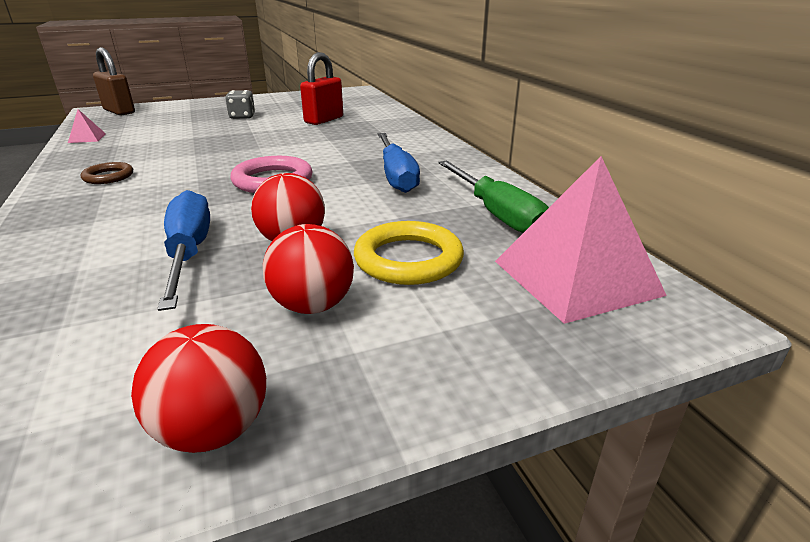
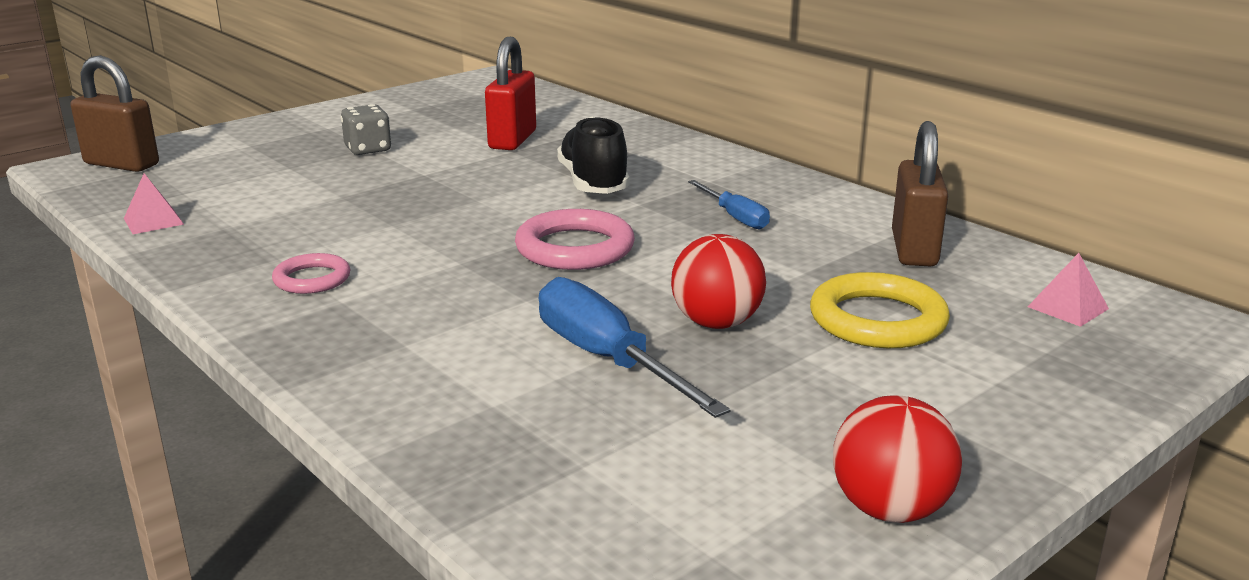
camera: 20 degrees left, 5 degrees down
brown ring [81,162,133,184] -> pink ring [272,253,350,294]
red ball [263,224,354,314] -> none
blue screwdriver [378,133,420,193] -> blue screwdriver [688,180,770,229], size x0.57
green screwdriver [438,161,549,233] -> brown padlock [892,121,948,266]
pink pyramid [495,156,667,324] -> pink pyramid [1028,253,1109,327], size x0.42
none -> black shoe [557,116,629,194]

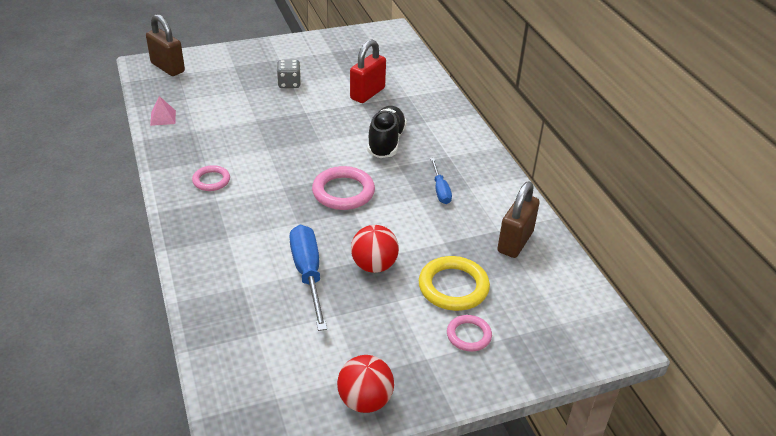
camera: 20 degrees right, 15 degrees up
pink pyramid [1028,253,1109,327] -> none
none -> pink ring [447,315,492,352]

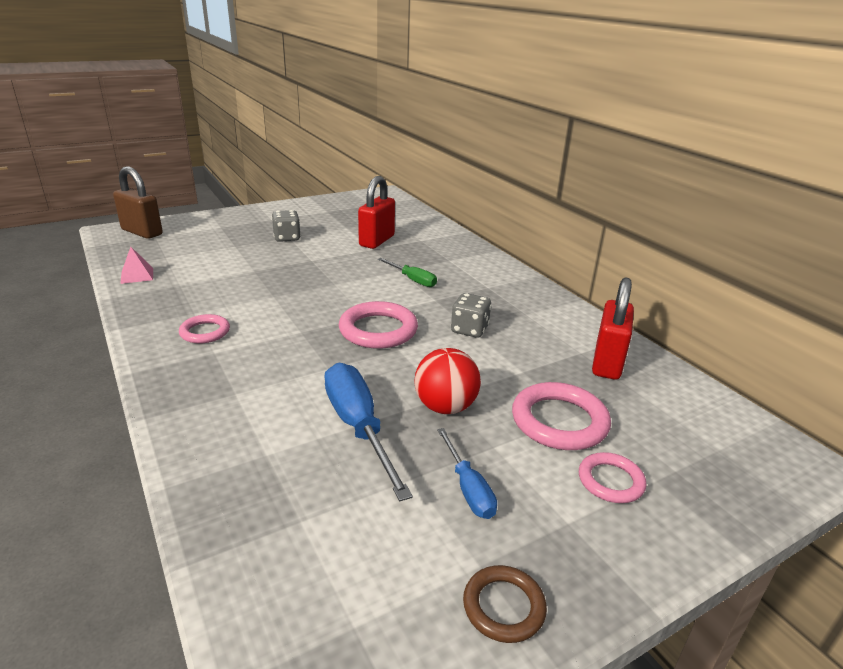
camera: 10 degrees left, 10 degrees down
red ball [337,355,394,413] -> brown ring [463,565,547,643]
black shoe [367,106,407,158] -> green screwdriver [378,258,437,287]
yellow ring [419,256,490,311] -> pink ring [512,382,611,450]
blue screwdriver [430,158,452,204] -> blue screwdriver moved to [437,428,497,519]
brown padlock [497,182,540,258] -> red padlock [592,277,634,380]
none -> grey dice [451,293,491,338]

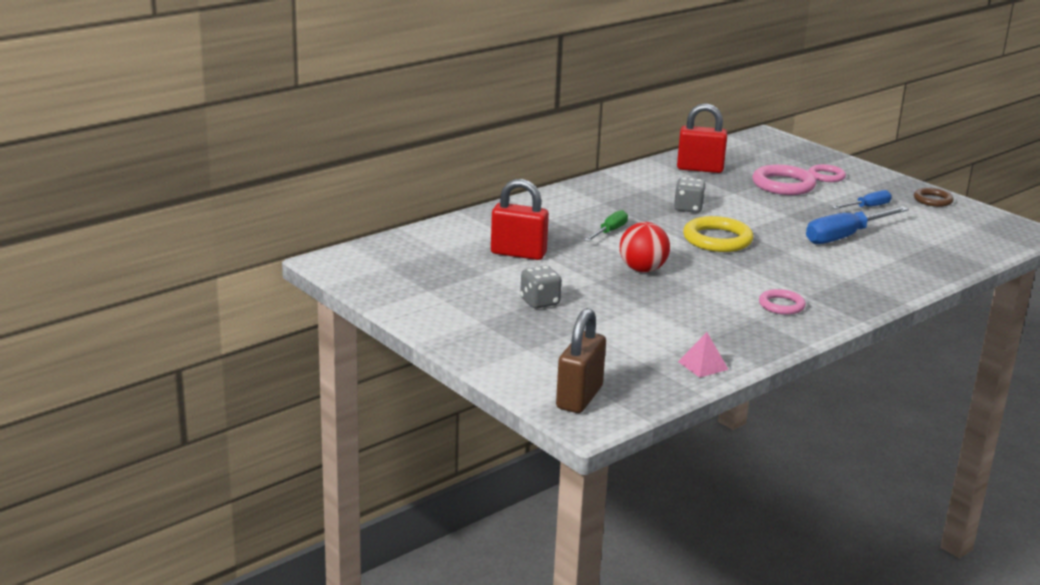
camera: 100 degrees left, 5 degrees down
pink ring [339,301,418,349] -> yellow ring [683,216,753,252]
red ball [414,348,481,414] -> red ball moved to [620,222,670,272]

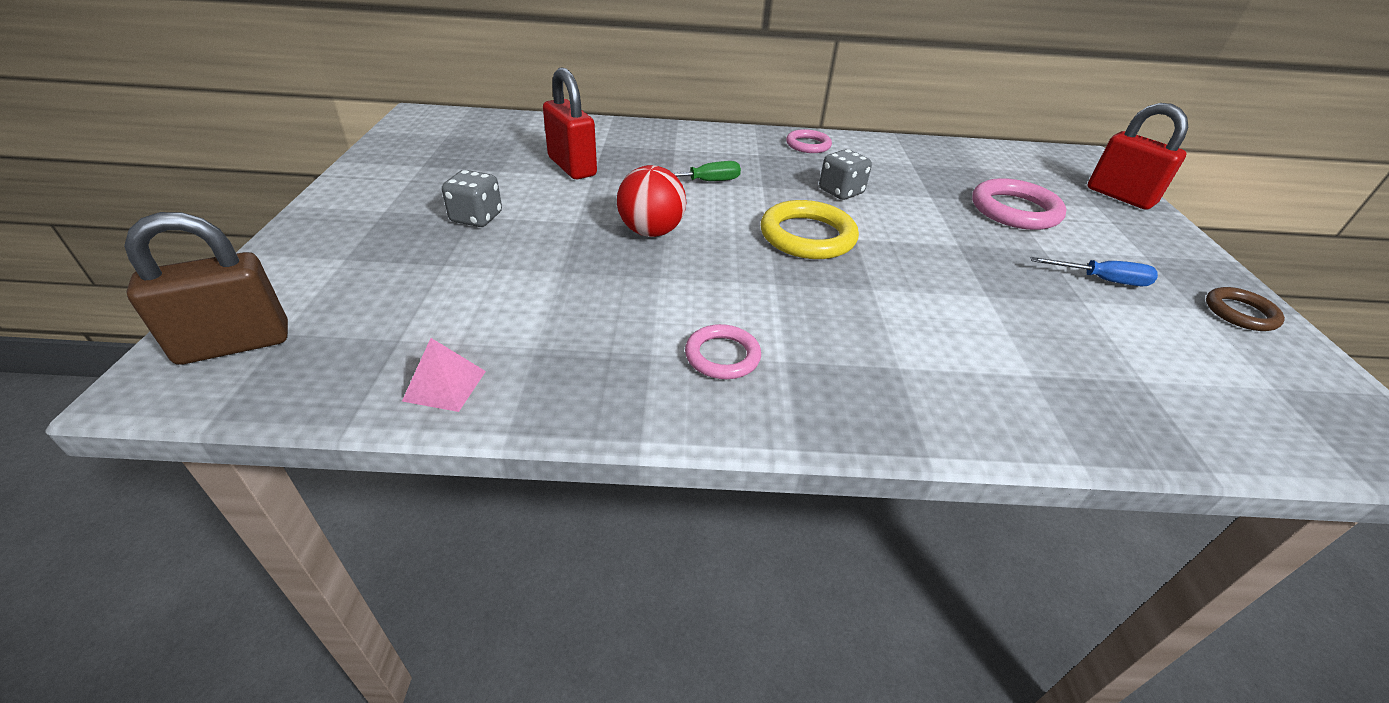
camera: 40 degrees right, 15 degrees up
red padlock [677,103,727,173] -> red padlock moved to [1087,103,1188,210]
blue screwdriver [806,206,909,244] -> none
pink ring [808,164,846,182] -> pink ring moved to [786,129,832,153]

